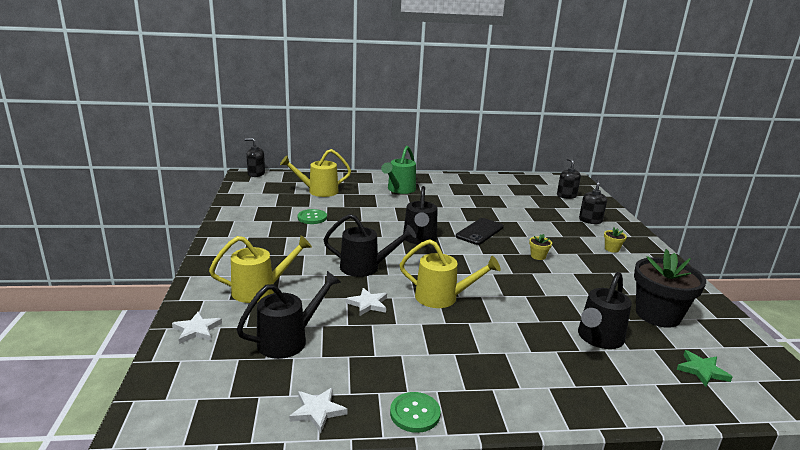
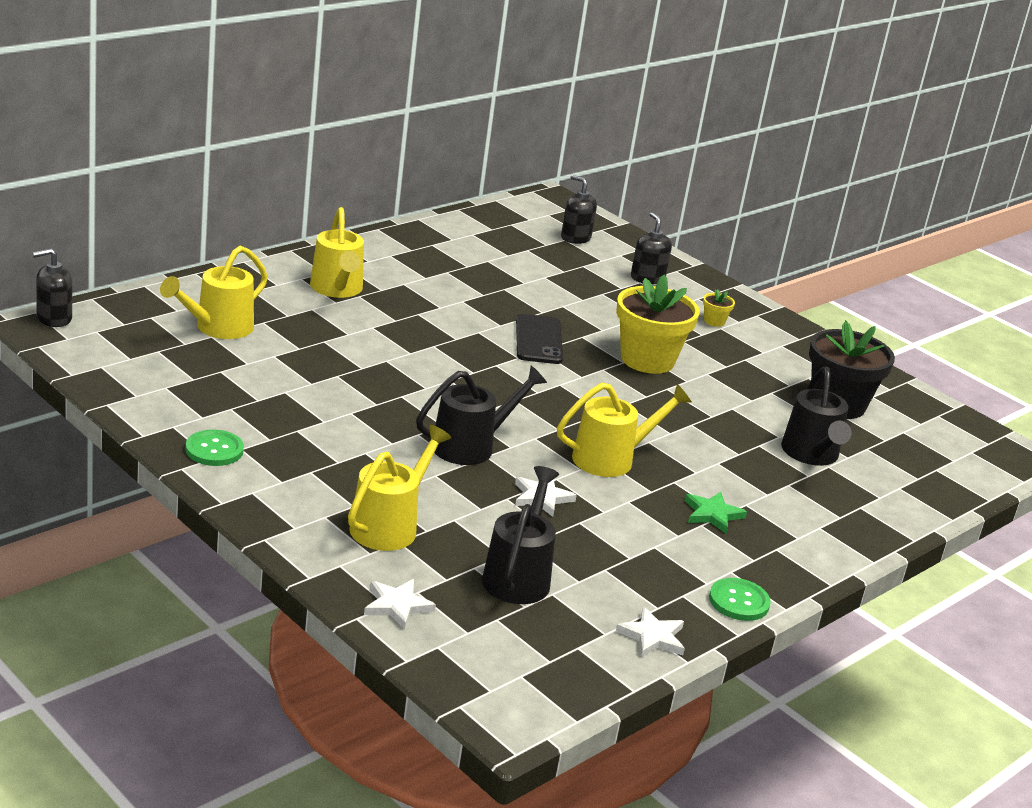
camera: 40 degrees left, 5 degrees up
green button [298,209,327,224] -> green button moved to [185,430,244,466]
green watering can [381,146,416,194] -> yellow watering can [310,207,364,298]
black watering can [403,186,437,244] -> none
yellow flower pot [529,234,552,260] -> yellow flower pot [616,275,700,374], size x2.43
green star [677,350,732,387] -> green star moved to [684,492,747,534]

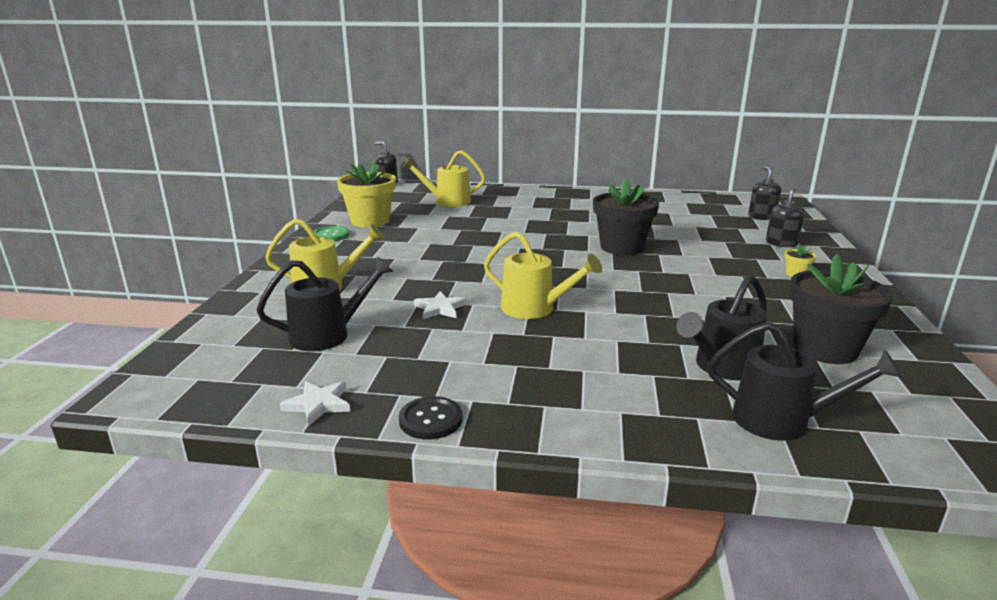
camera: 55 degrees right, 5 degrees down
yellow watering can [310,207,364,298] -> none
white star [364,579,436,630] -> none
black watering can [416,366,547,465] -> black watering can moved to [708,322,902,441]
black phone [516,314,563,364] -> black flower pot [593,177,659,255]
yellow flower pot [616,275,700,374] -> yellow flower pot moved to [337,159,396,228]
green star [684,492,747,534] -> none
green button [709,578,771,621] -> black button [399,396,463,439]

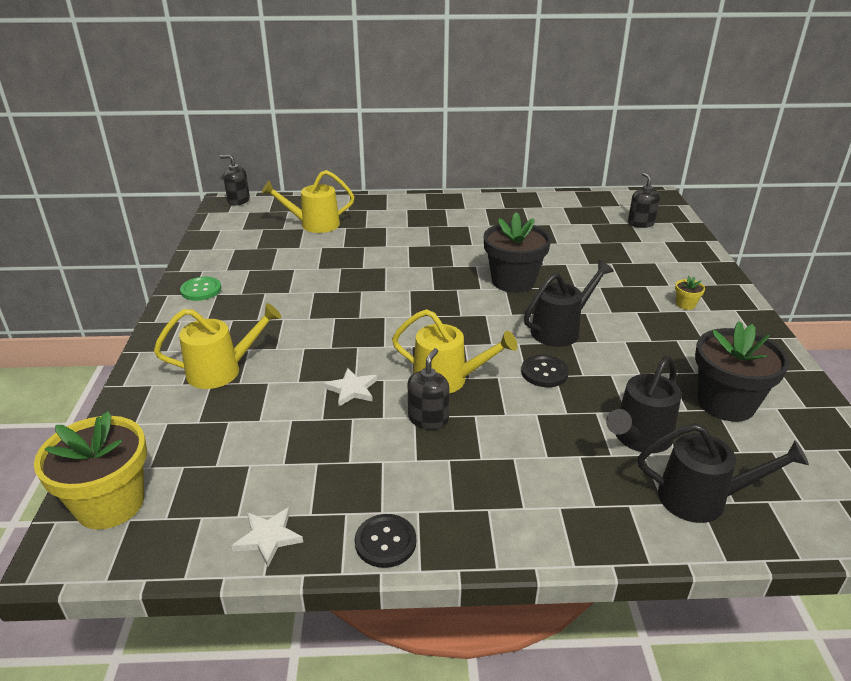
camera: 10 degrees left, 10 degrees up
black watering can [257,256,394,351] -> black watering can moved to [524,260,614,347]
yellow flower pot [337,159,396,228] -> yellow flower pot moved to [34,411,147,530]
black soap dispenser [766,187,804,247] -> black soap dispenser moved to [408,348,450,429]
none -> black button [521,355,569,387]

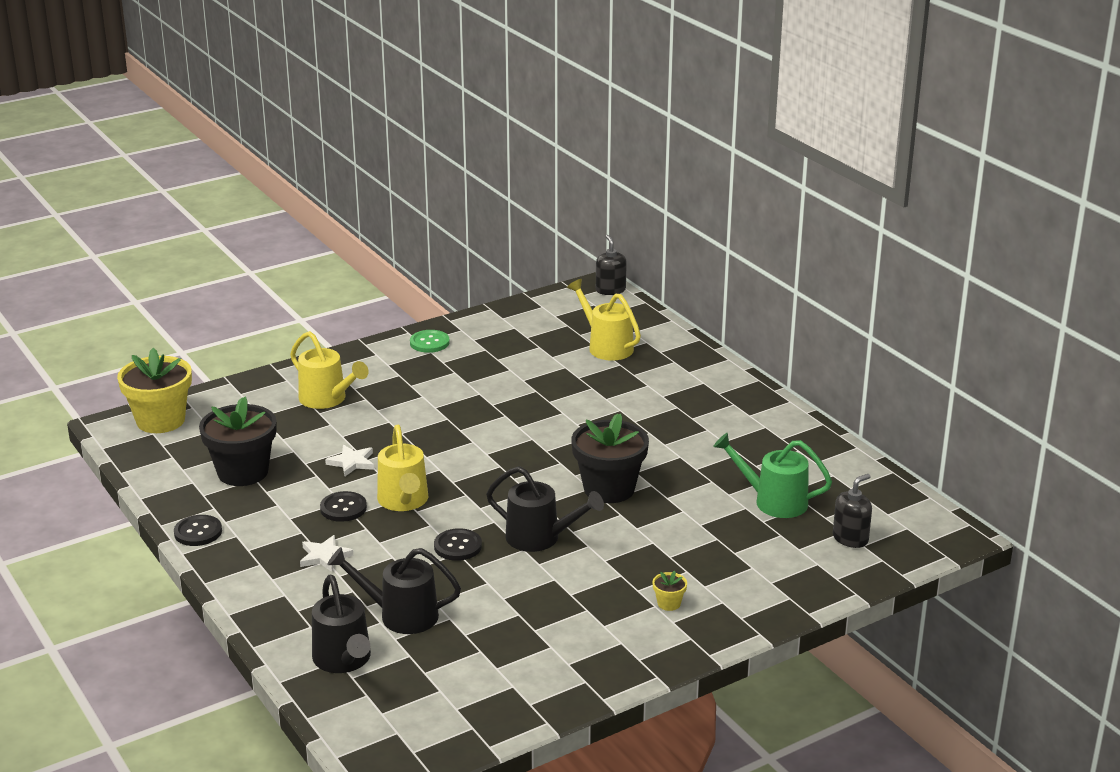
camera: 60 degrees right, 5 degrees down
white star [232,507,303,567] -> white star moved to [300,535,353,572]
black soap dispenser [408,348,450,429] -> black button [320,491,367,522]
black flower pot [695,321,789,422] -> black flower pot moved to [199,397,277,486]
none -> green watering can [713,433,832,518]

